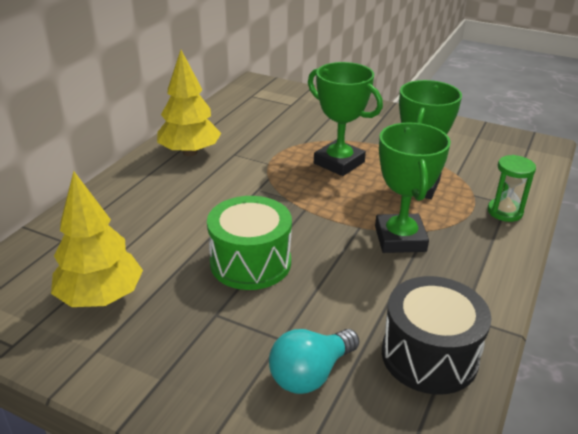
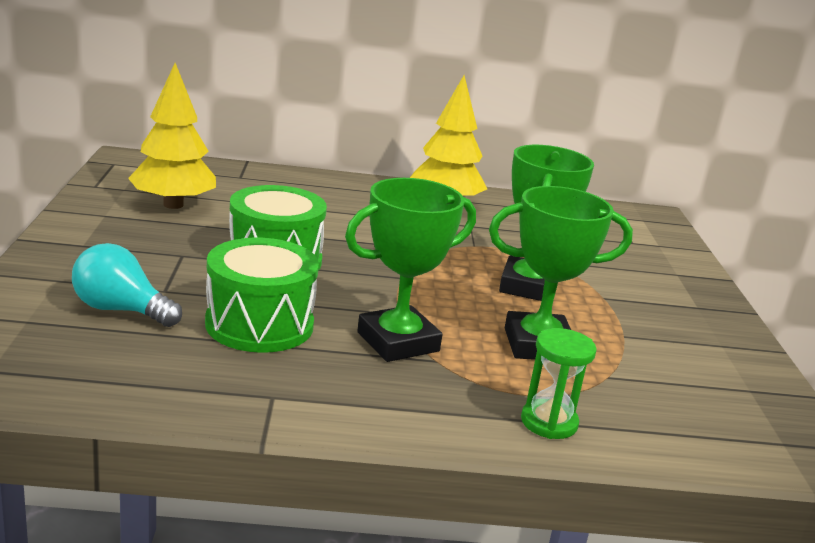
camera: 60 degrees right, 10 degrees down
black drum [382,276,492,395] -> none
none -> green drum [205,238,319,353]

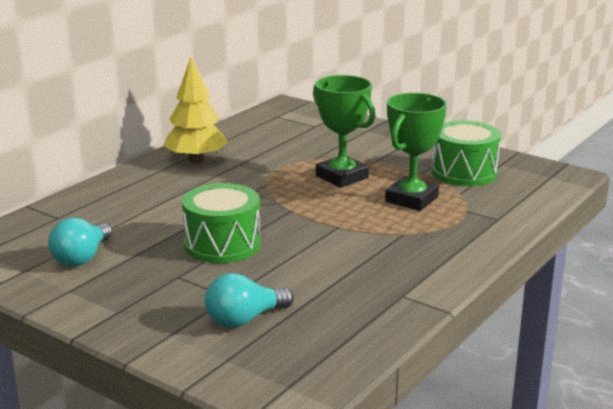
camera: 50 degrees left, 0 degrees up
yellow tree [128,63,216,209] -> turquoise light bulb [48,218,112,267]
green drum [205,238,319,353] -> green drum moved to [431,120,501,186]
green trophy [345,178,476,362] -> none
green hourglass [521,328,597,439] -> none

